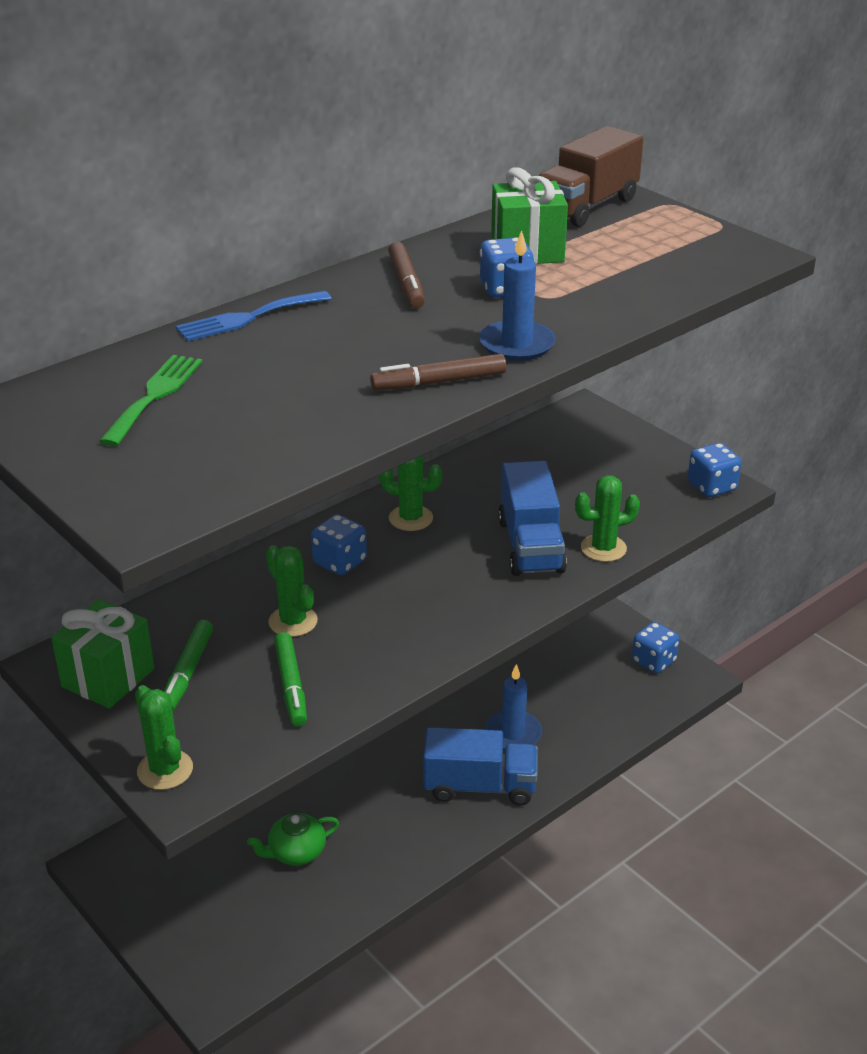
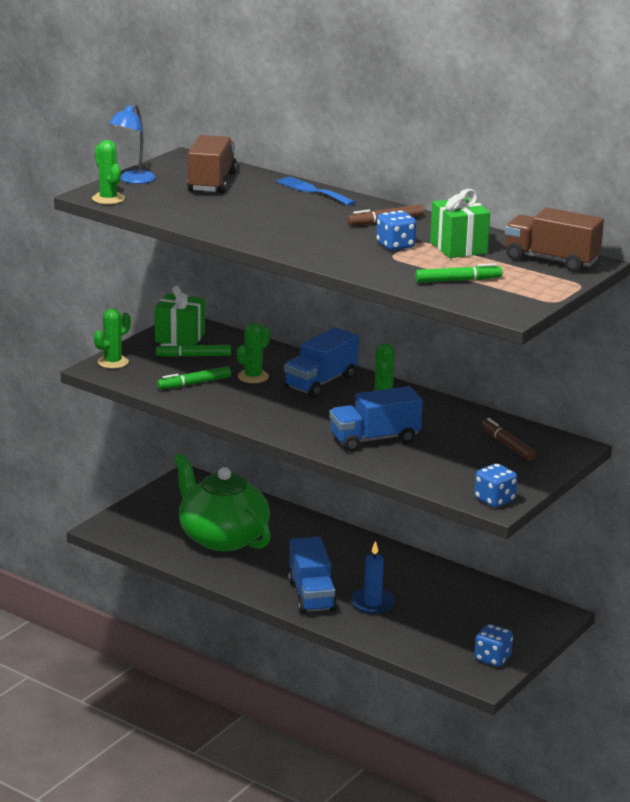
camera: 75 degrees right, 10 degrees down
green fork [99,355,202,446] -> brown truck [187,135,237,193]
green teapot [247,813,339,866] -> green teapot [174,453,271,552], size x2.34
blue dice [311,514,367,575] -> blue truck [284,327,359,398]
brown marker [370,354,507,390] -> brown marker moved to [481,418,536,461]
blue candle [479,230,556,361] -> none
green cactus [575,475,640,562] -> green cactus moved to [92,140,125,204]
none -> blue lamp [109,104,156,184]
none -> green marker [415,263,502,283]

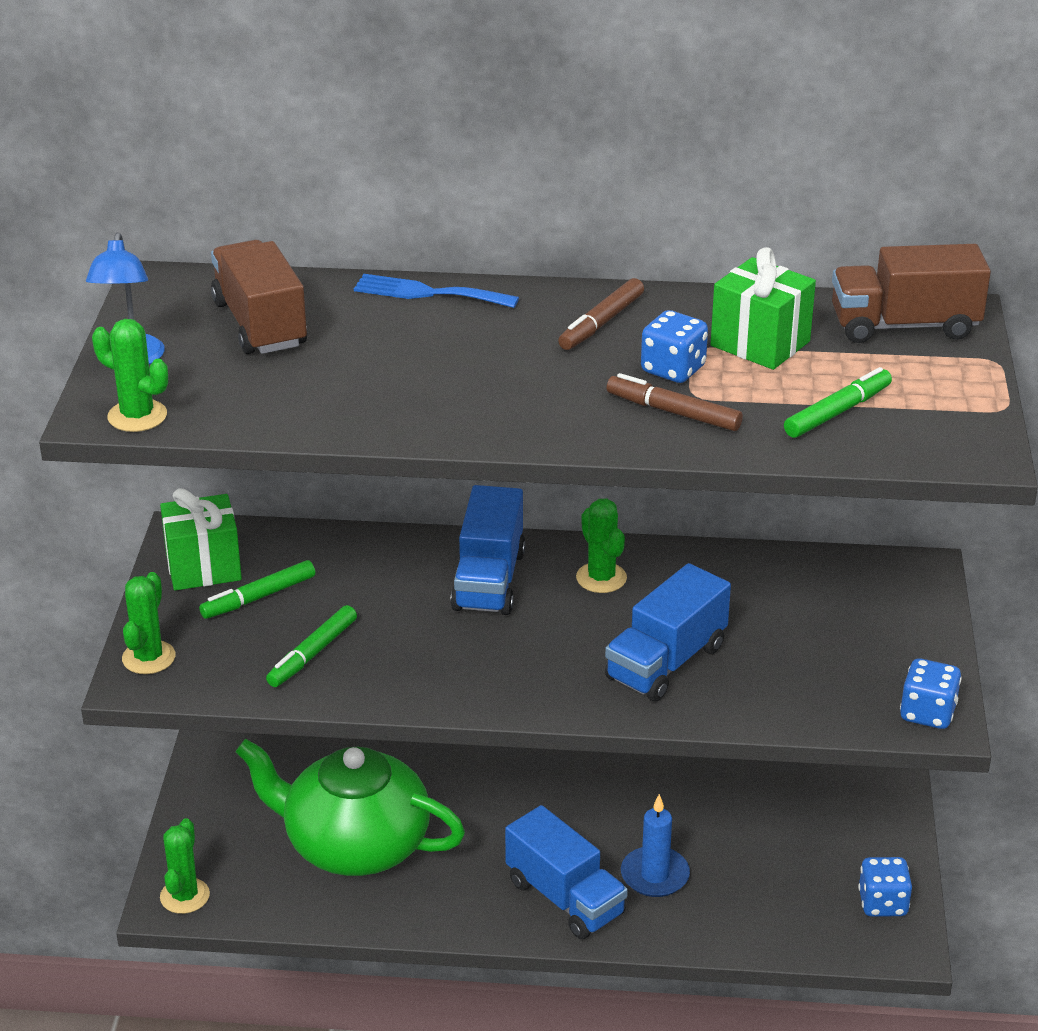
camera: 30 degrees left, 10 degrees up
green cactus [237,322,270,383] -> green cactus moved to [160,818,210,914]
brown marker [481,418,536,461] -> brown marker moved to [607,373,743,431]

